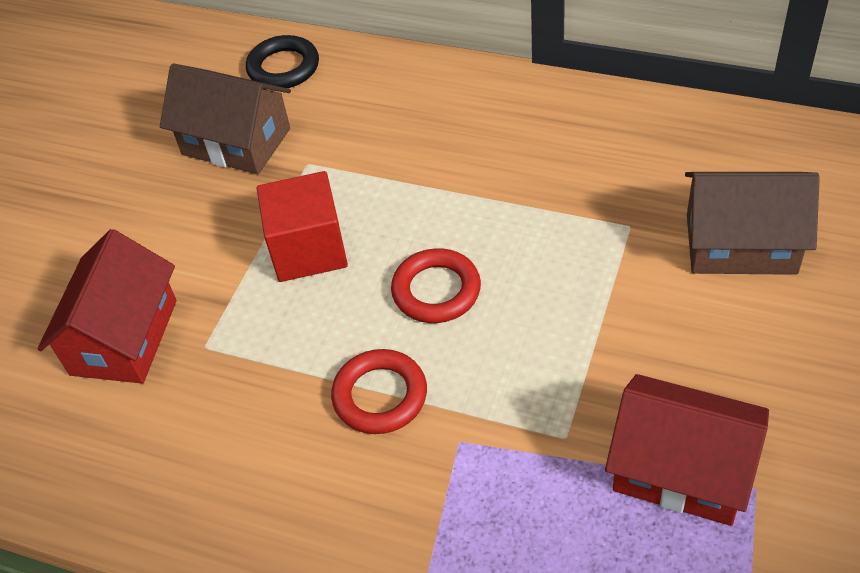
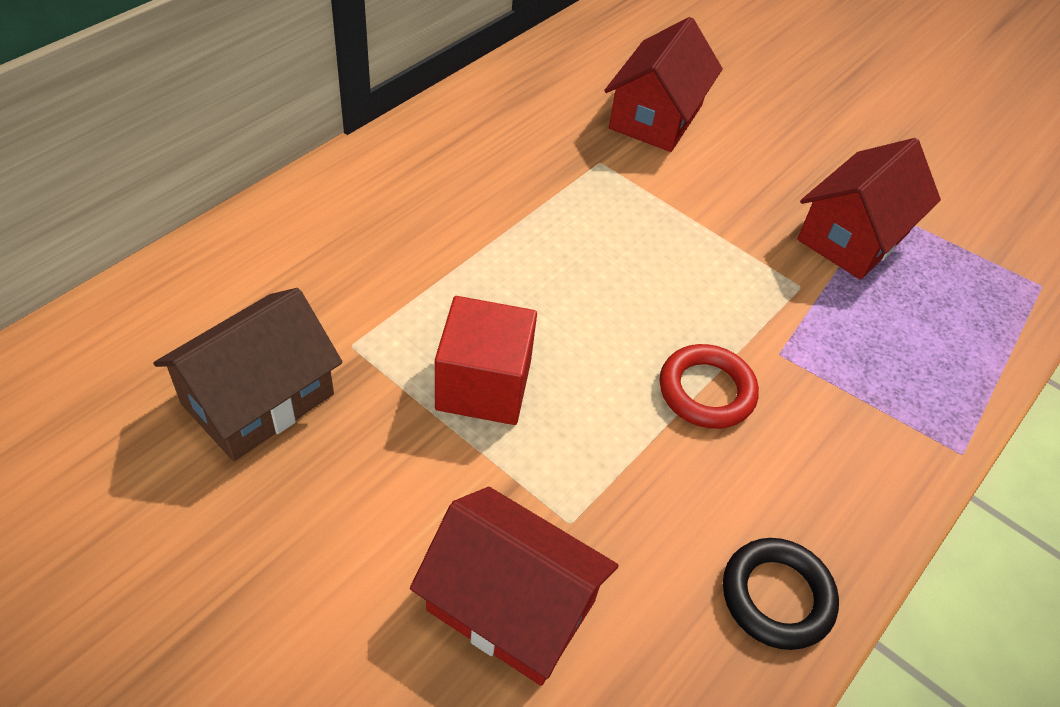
camera: 80 degrees left, 0 degrees up
black ring [246,35,319,88] -> black ring moved to [723,538,839,650]
red ring [391,248,481,323] -> none
brown house [685,172,820,275] -> red house [604,17,723,152]

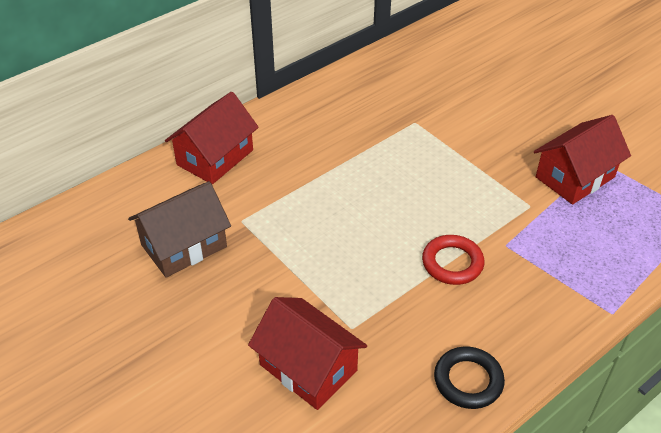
camera: 15 degrees right, 5 degrees down
red cube [435,296,537,425] -> none
red house [604,17,723,152] -> red house moved to [165,92,259,184]

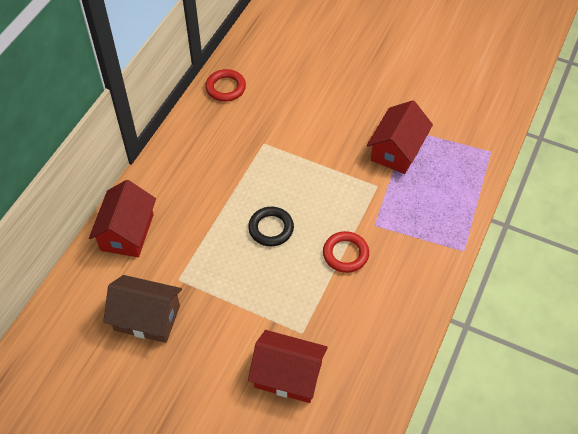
camera: 25 degrees left, 10 degrees up
brown house [128,181,231,278] -> brown house turned 75 degrees clockwise [103,275,182,343]
black ring [434,347,505,409] -> black ring moved to [248,207,294,246]
none -> red ring [205,69,246,102]

